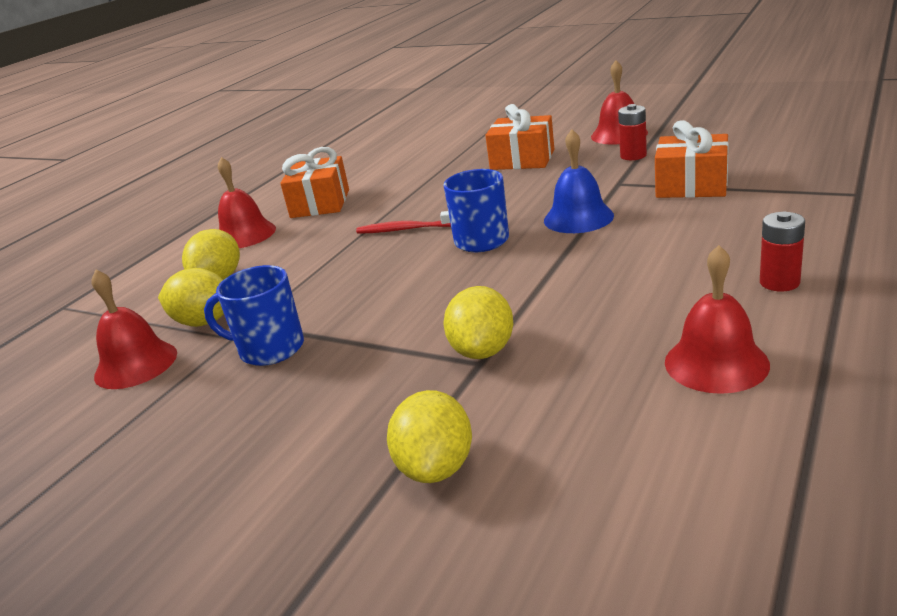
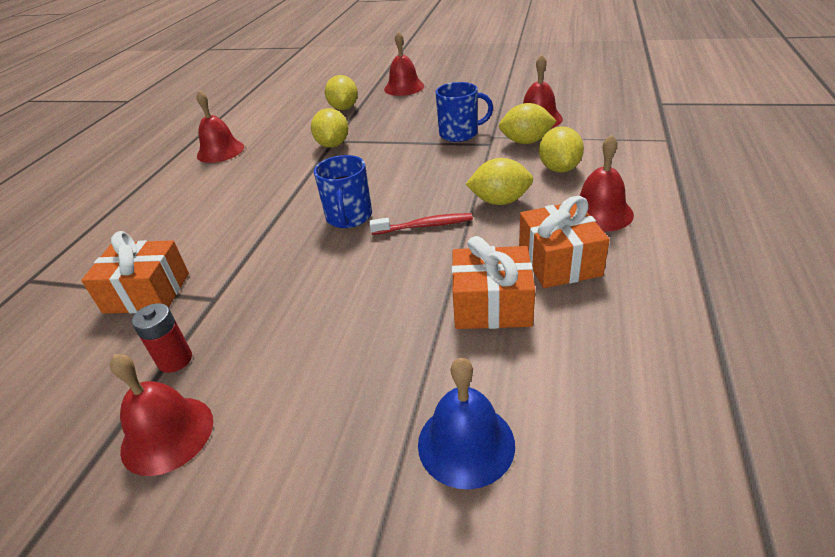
camera: 165 degrees right, 10 degrees up
orange gift [485,104,554,170] -> orange gift moved to [452,236,535,329]
blue bell [544,129,614,233] -> blue bell moved to [418,358,515,489]
red battery [760,212,805,291] -> none
none -> red bell [384,31,424,96]
none -> yellow lemon [465,158,533,205]

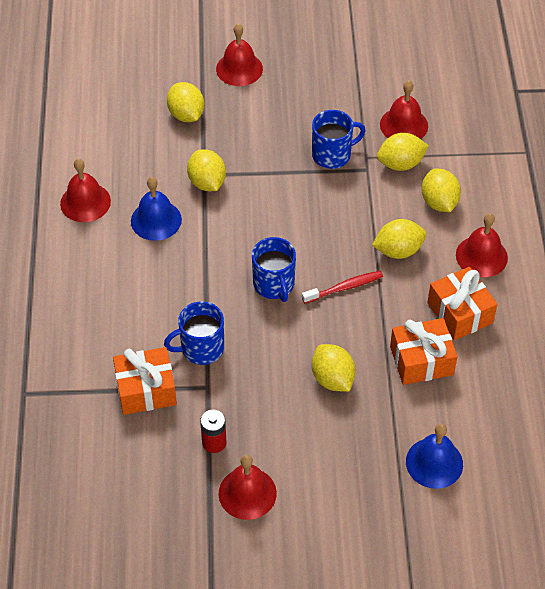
camera: 20 degrees left, 15 degrees up
none -> blue bell [131,177,182,241]
none -> blue mug [164,301,224,365]
none -> yellow lemon [312,344,356,392]

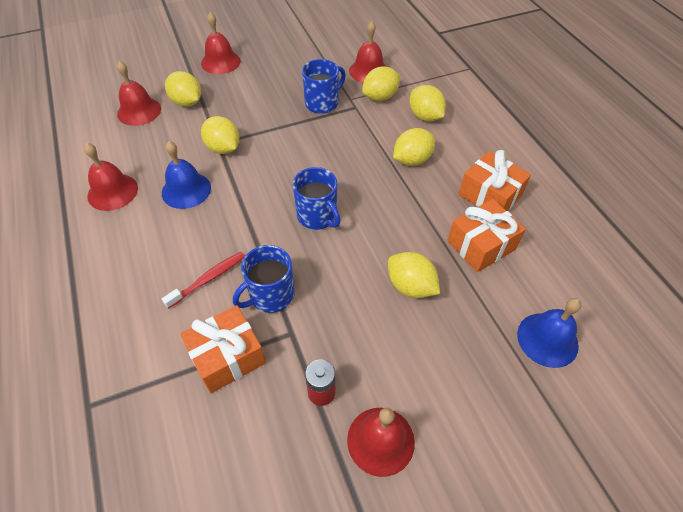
camera: 20 degrees left, 0 degrees up
red toothbrush [302,271,383,304] -> red toothbrush moved to [162,252,245,309]
red bell [456,213,508,277] -> red bell moved to [117,61,161,126]

